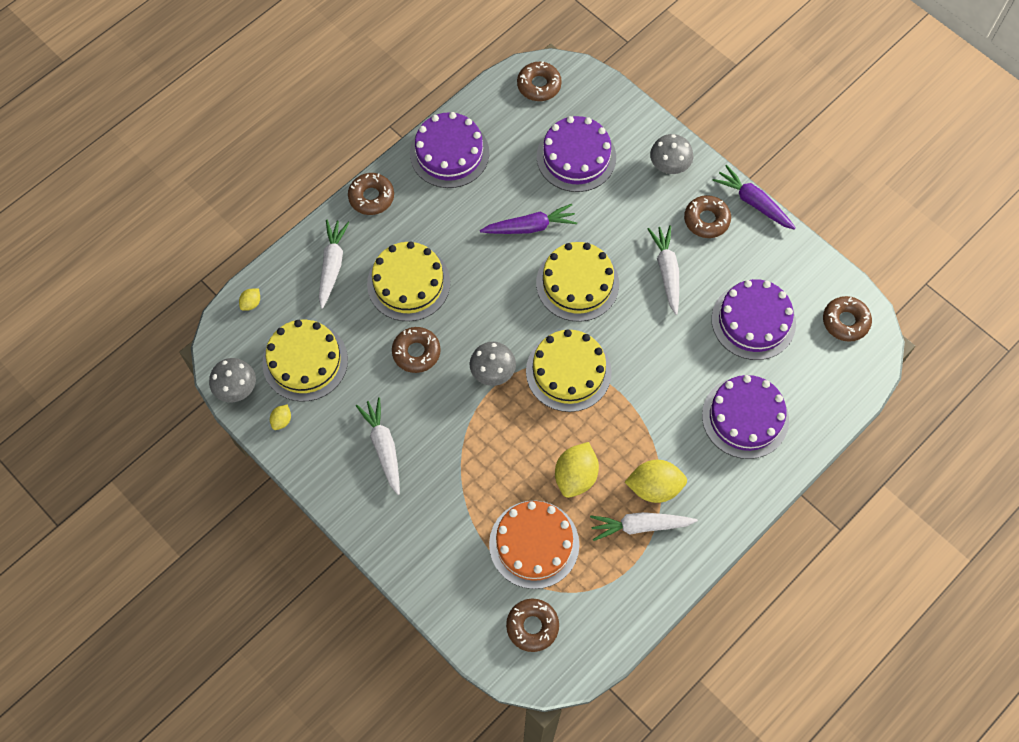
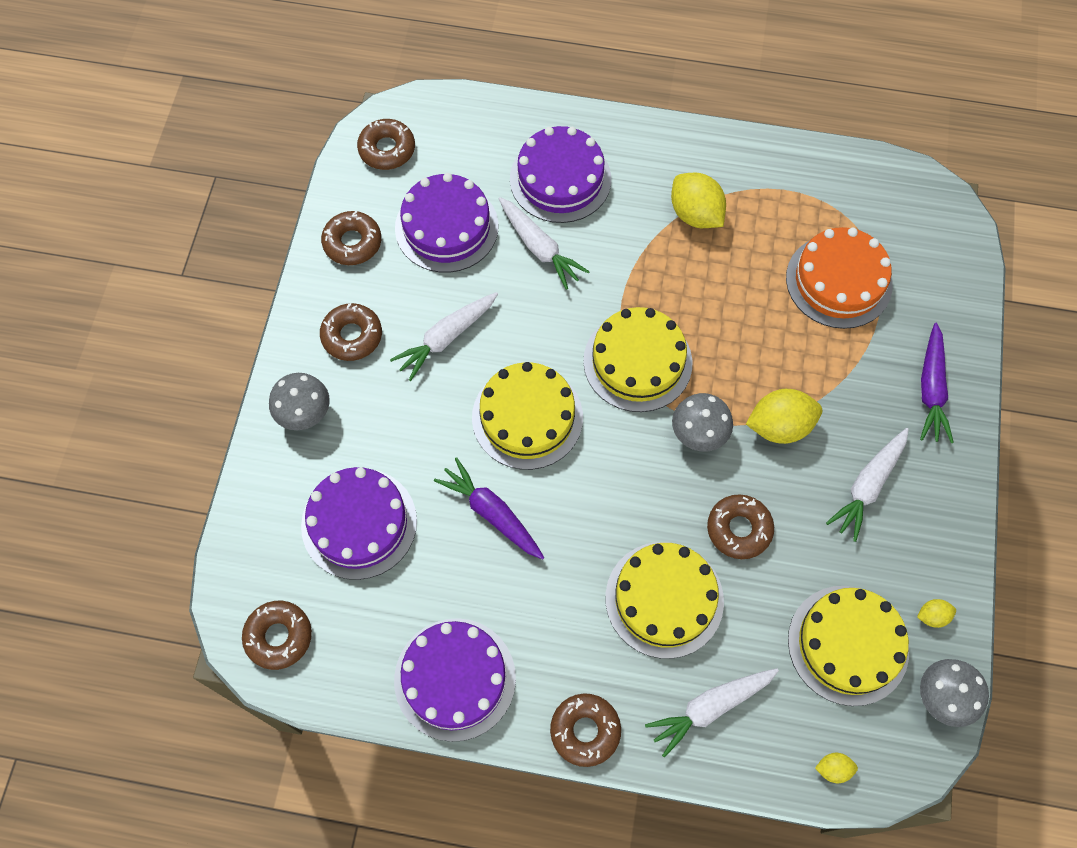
camera: 125 degrees left, 0 degrees up
brown donut [506,599,559,652] -> brown donut moved to [321,211,381,265]
yellow lemon [555,442,599,498] -> yellow lemon moved to [746,389,822,444]
white carrot [590,512,698,541] -> white carrot moved to [498,197,590,290]
purple carrot [712,165,796,230] -> purple carrot moved to [920,323,954,443]

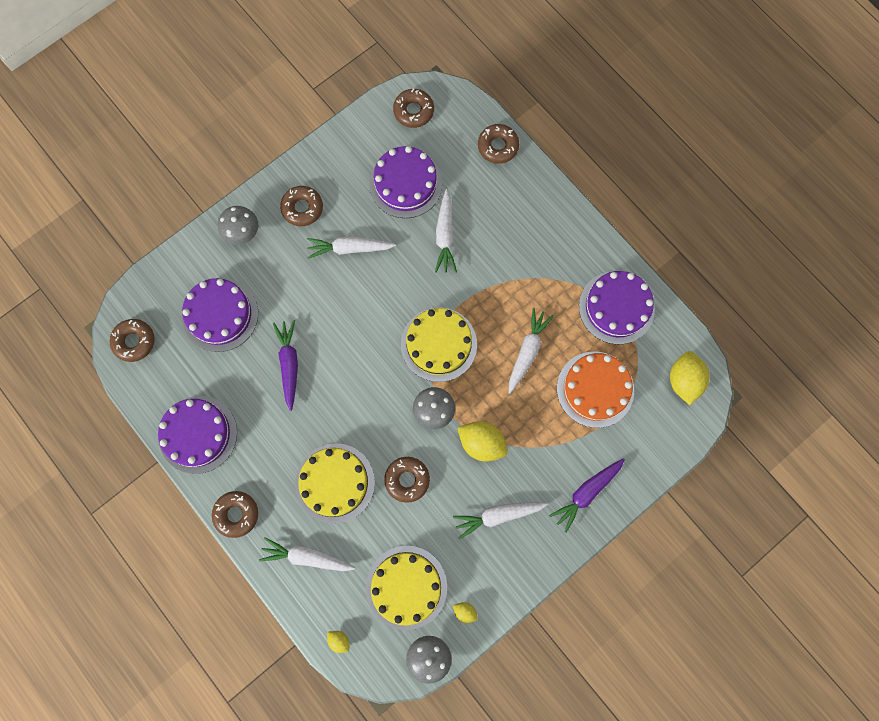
camera: 40 degrees right, 10 degrees up
brown donut [321,211,381,265] -> brown donut moved to [478,124,519,164]
yellow cake [472,362,583,470] -> none
purple cake [510,126,611,223] -> purple cake moved to [579,271,655,344]
yellow lemon [671,173,726,228] -> yellow lemon moved to [670,351,710,405]
none -> white carrot [509,308,554,394]

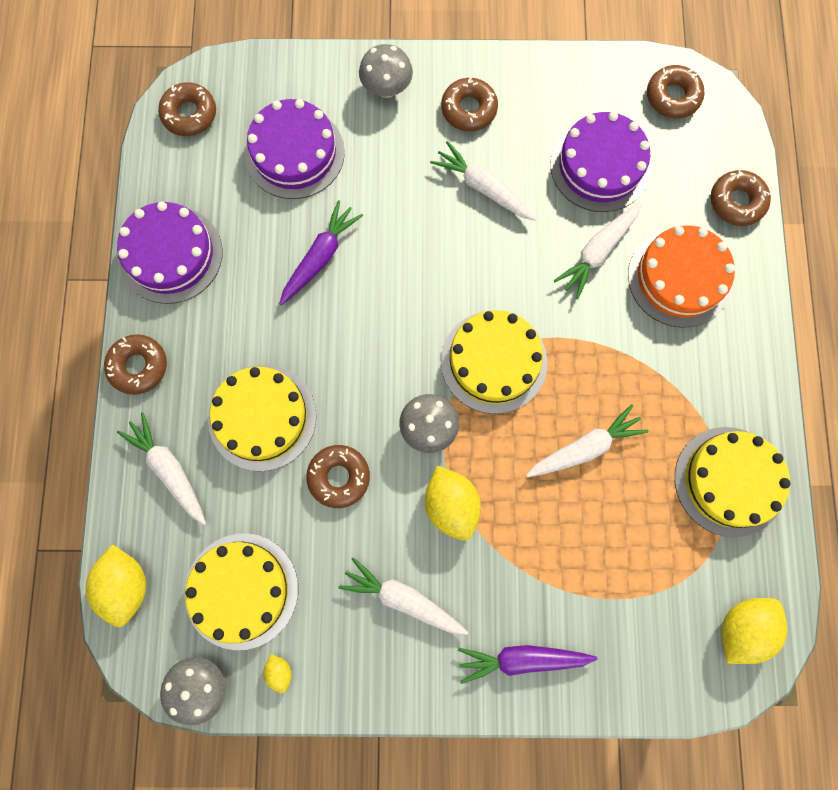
camera: 40 degrees right, 0 degrees up
yellow lemon [327,631,349,653] -> yellow lemon [86,544,146,627], size x2.06
orange cake [557,352,634,428] -> orange cake moved to [628,225,735,328]
purple cake [579,271,655,344] -> yellow cake [675,427,791,537]

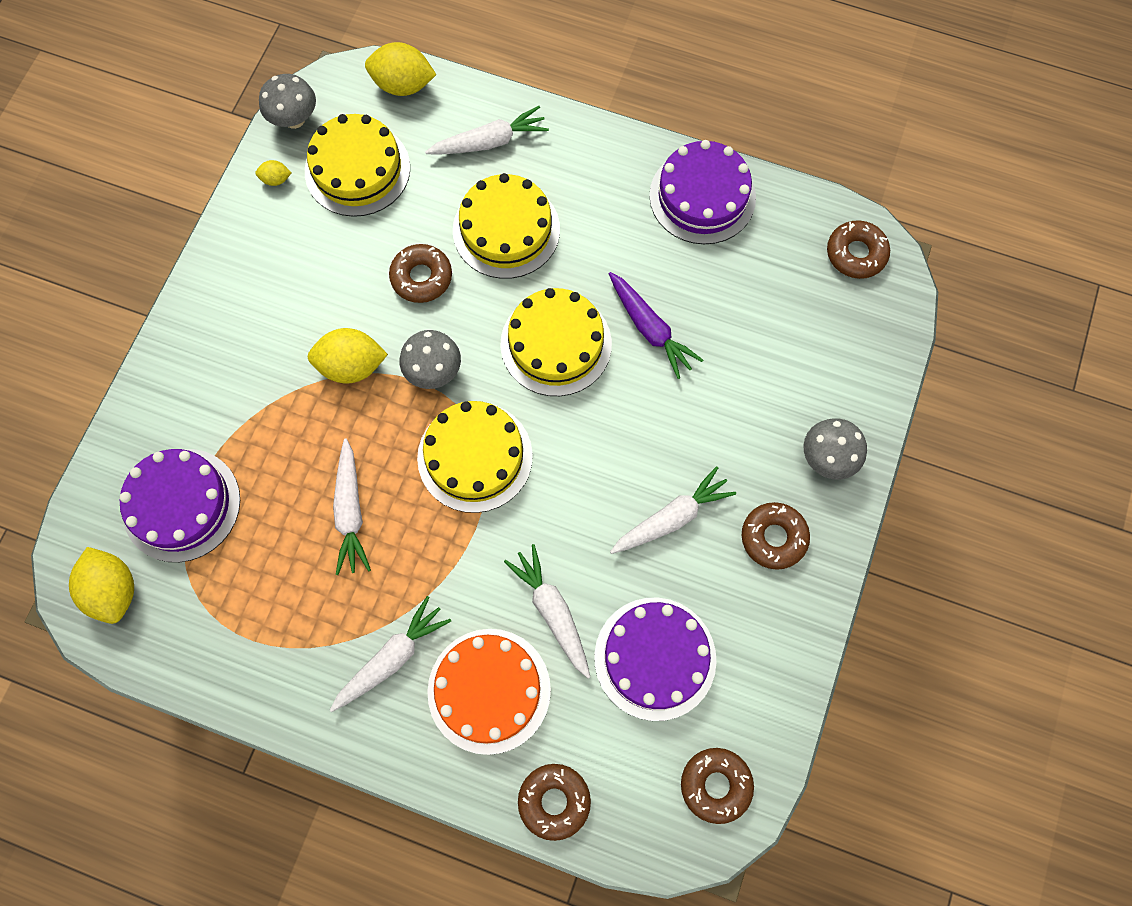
camera: 110 degrees right, 5 degrees down
brown donut [104,334,167,395] -> none
purple cake [244,99,345,199] -> purple cake moved to [120,449,240,562]
white carrot [338,557,468,635] -> white carrot moved to [329,596,451,712]
purple carrot [458,645,597,684] -> none
yellow cake [675,427,791,537] -> yellow cake moved to [500,288,612,396]

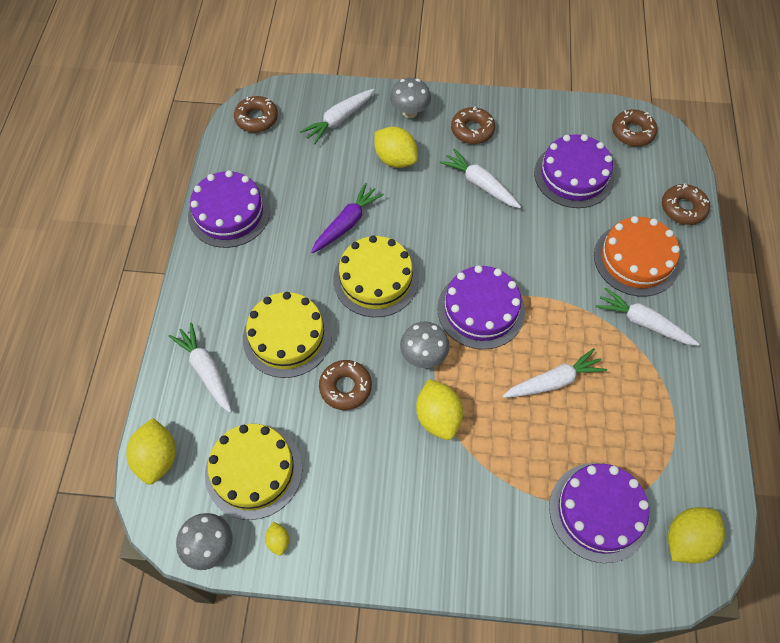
camera: 105 degrees left, 10 degrees down
yellow cake [417,401,533,513] -> purple cake [437,265,525,349]
white carrot [504,544,590,678] -> white carrot moved to [300,89,374,144]
none -> yellow lemon [374,127,418,168]

